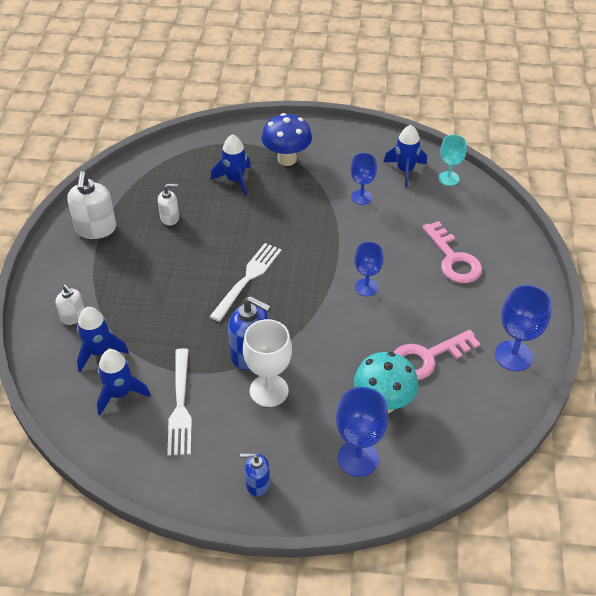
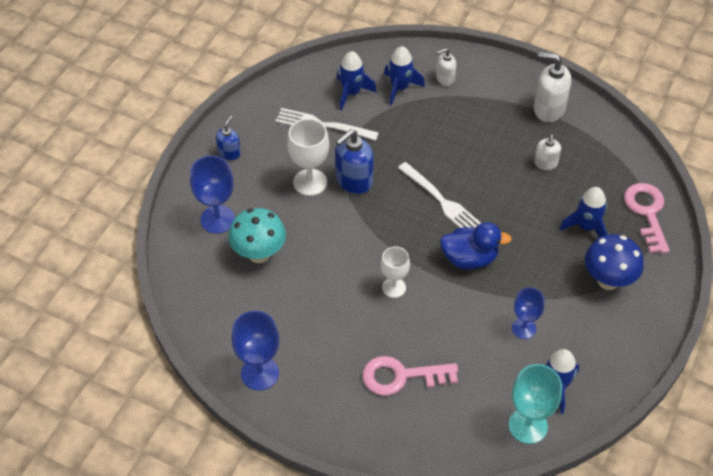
camera: 110 degrees right, 5 degrees up
blue goblet [354,242,384,296] -> white goblet [381,247,410,298]
pink key [393,330,480,380] -> pink key moved to [624,183,670,254]
turquoise goblet [438,135,467,186] -> turquoise goblet [509,364,562,444], size x1.51
none -> blue duck [440,222,512,270]

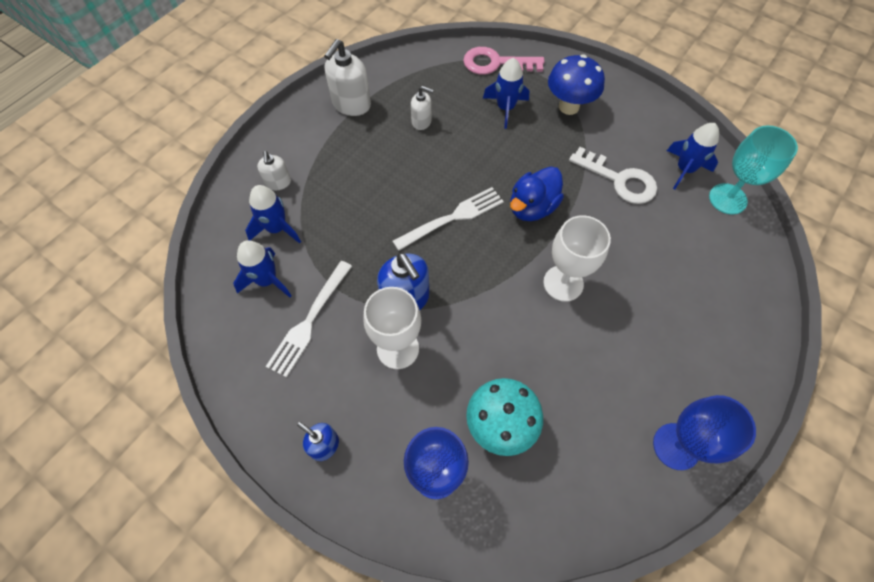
camera: 80 degrees left, 10 degrees up
pink key [362,356,458,396] -> none
white goblet [381,247,410,298] -> white goblet [543,215,611,302], size x1.51
blue duck [440,222,512,270] -> blue duck turned 150 degrees counterclockwise [510,167,564,221]
blue goblet [512,288,545,339] -> white key [569,147,657,204]

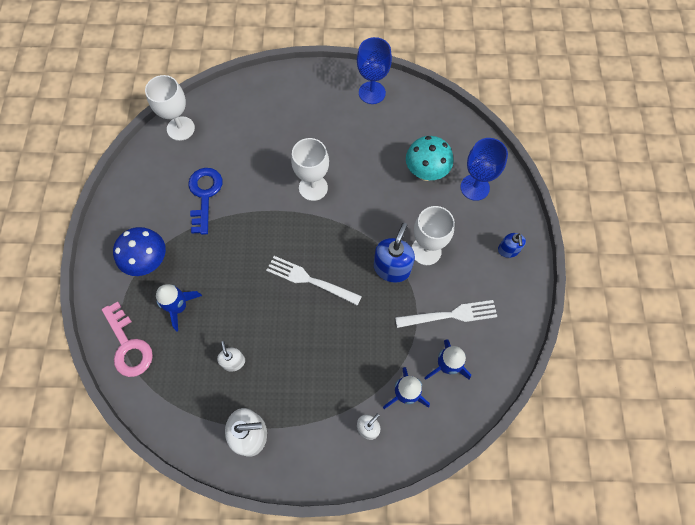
camera: 125 degrees left, 5 degrees up
blue duck [510,167,564,221] -> none
white key [569,147,657,204] -> blue key [189,168,223,235]
blue rocket [667,123,719,189] -> none
turquoise goblet [709,125,798,215] -> white goblet [145,75,195,141]

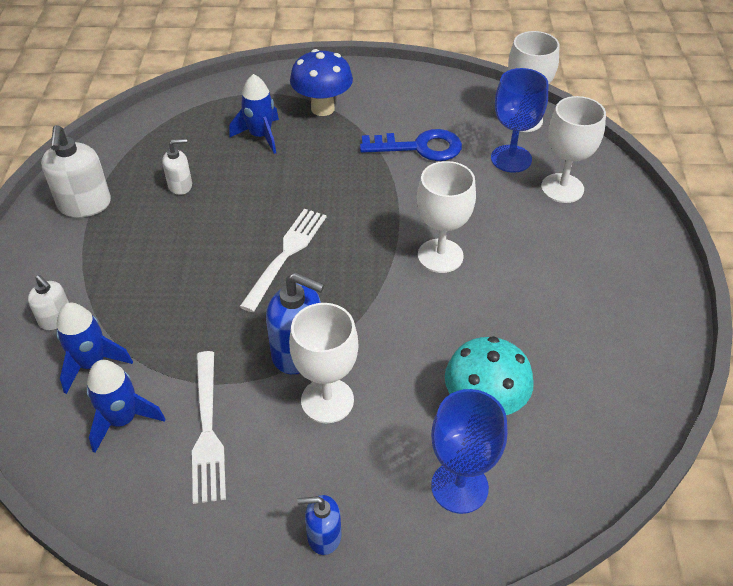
camera: 90 degrees right, 20 degrees down
pink key [102,301,153,377] -> none
blue goblet [357,37,392,104] -> blue goblet moved to [491,68,548,173]
none -> white goblet [541,96,606,203]

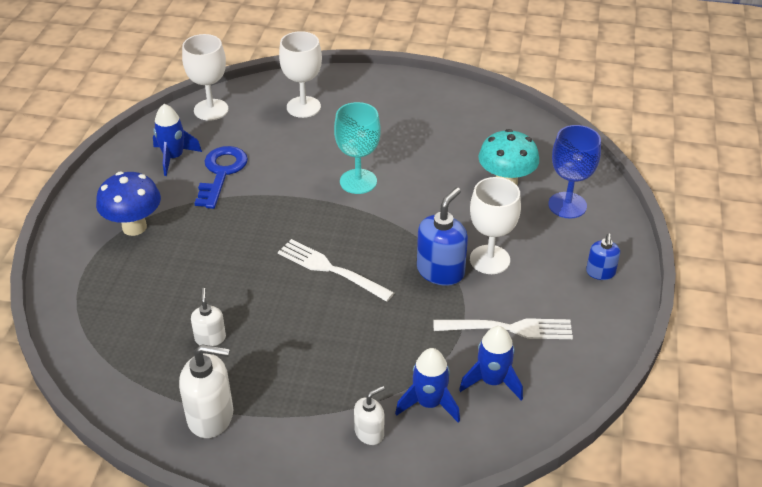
camera: 80 degrees left, 5 degrees down
blue rocket [229,74,279,154] -> blue rocket moved to [153,104,202,176]
white goblet [417,161,476,273] -> turquoise goblet [334,102,381,194]
blue goblet [491,68,548,173] -> none

